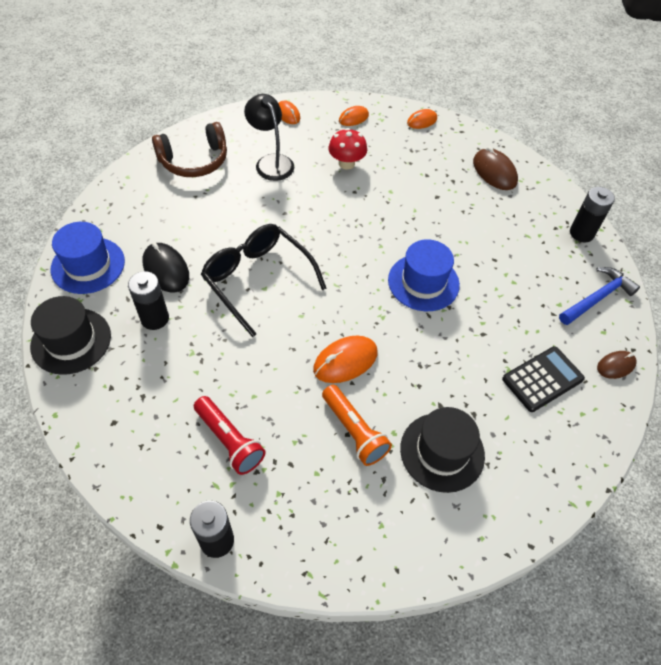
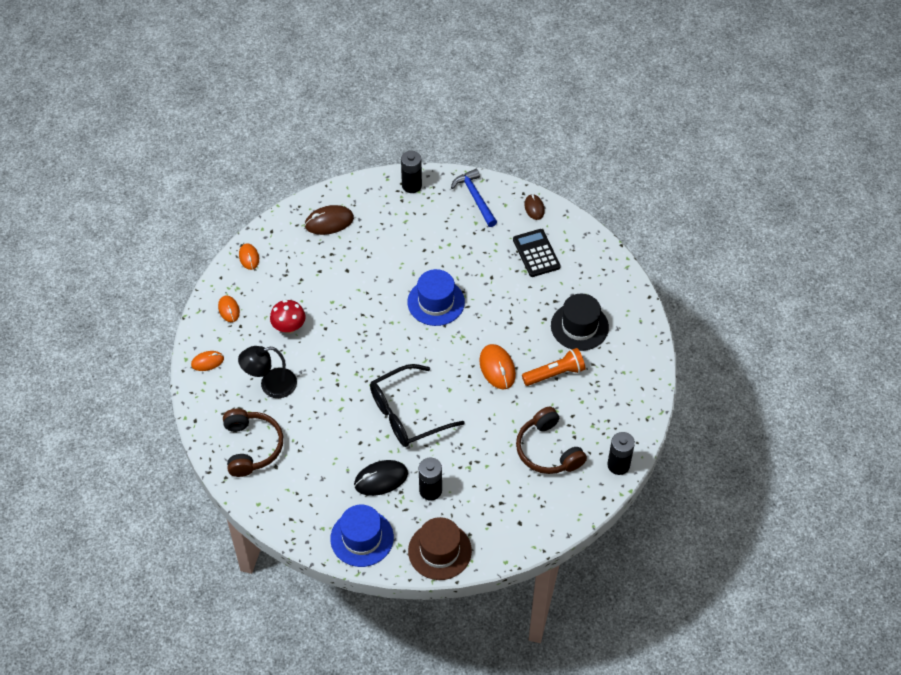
camera: 75 degrees left, 0 degrees up
black hat [30,296,111,375] -> brown hat [408,517,472,580]
red flashlight [194,396,265,475] -> brown headphones [516,407,587,474]

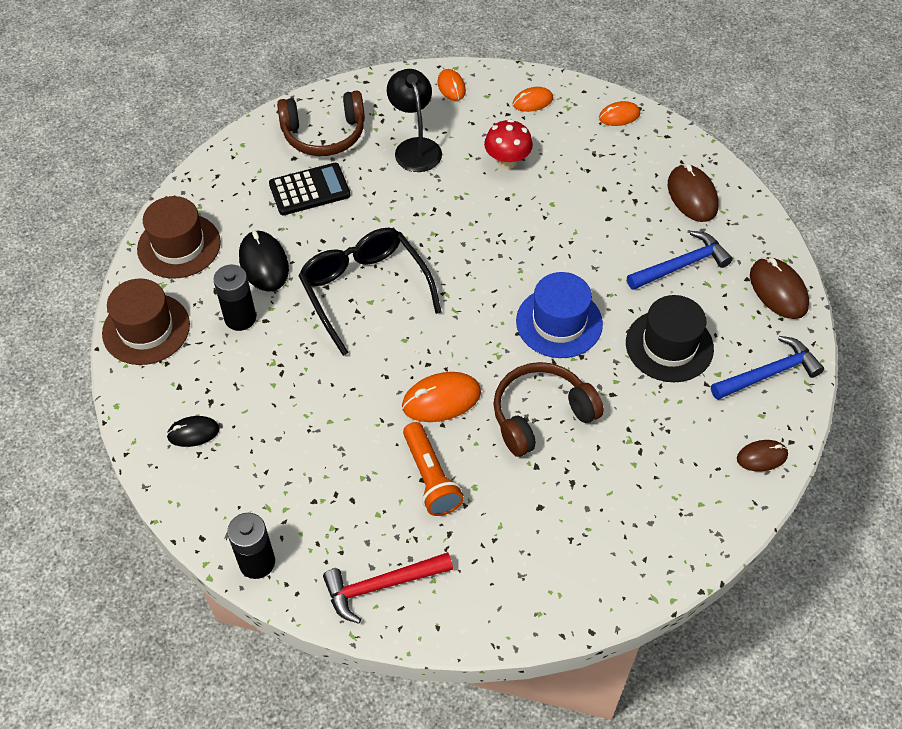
camera: 90 degrees right, 0 degrees up
blue hat [330,505,394,567] -> brown hat [137,196,221,278]
black battery [401,151,422,193] -> brown mouse [750,257,809,319]
black calculator [513,229,561,277] -> black calculator moved to [269,163,351,215]
brown headphones [516,407,587,474] -> brown headphones moved to [493,362,604,457]
black hat [551,294,609,351] -> black hat moved to [626,295,714,382]
none -> black mouse [166,416,220,447]
none -> red hammer [323,552,453,624]
none -> blue hammer [627,231,733,290]

